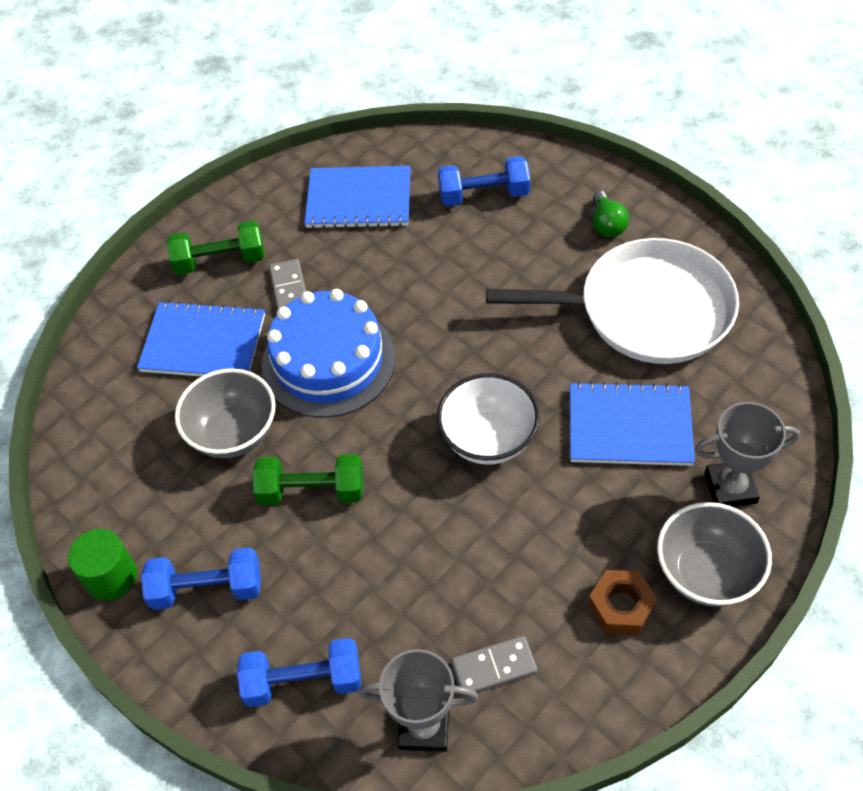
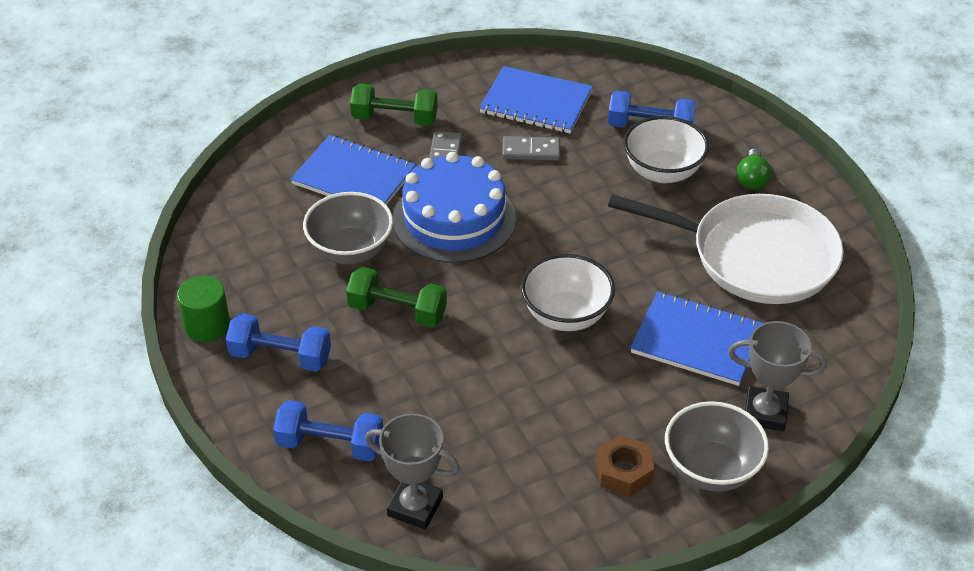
camera: 15 degrees right, 10 degrees down
grey domino [451,636,537,696] -> grey domino moved to [502,136,560,160]
none -> white bowl [623,116,709,183]

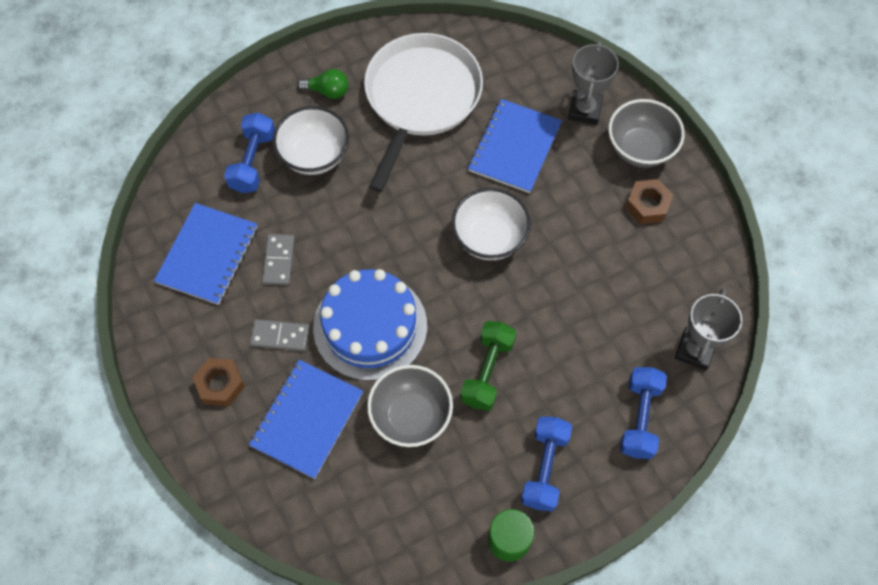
camera: 90 degrees left, 20 degrees up
green dumbbell [350,83,438,126] -> brown nut [192,358,245,406]

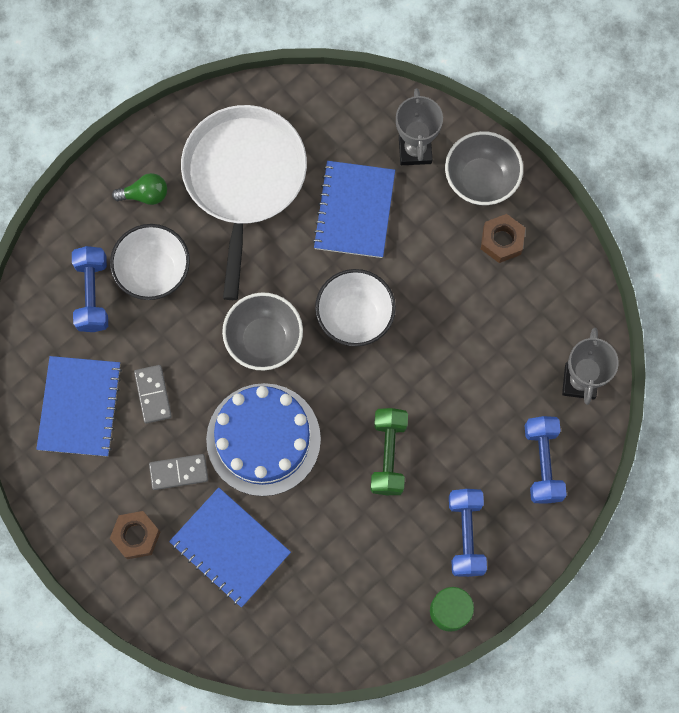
camera: 15 degrees left, 10 degrees up
blue notebook [249,360,363,479] -> blue notebook turned 60 degrees counterclockwise [169,488,291,608]
grey bowl [367,365,453,447] -> grey bowl moved to [222,292,303,370]

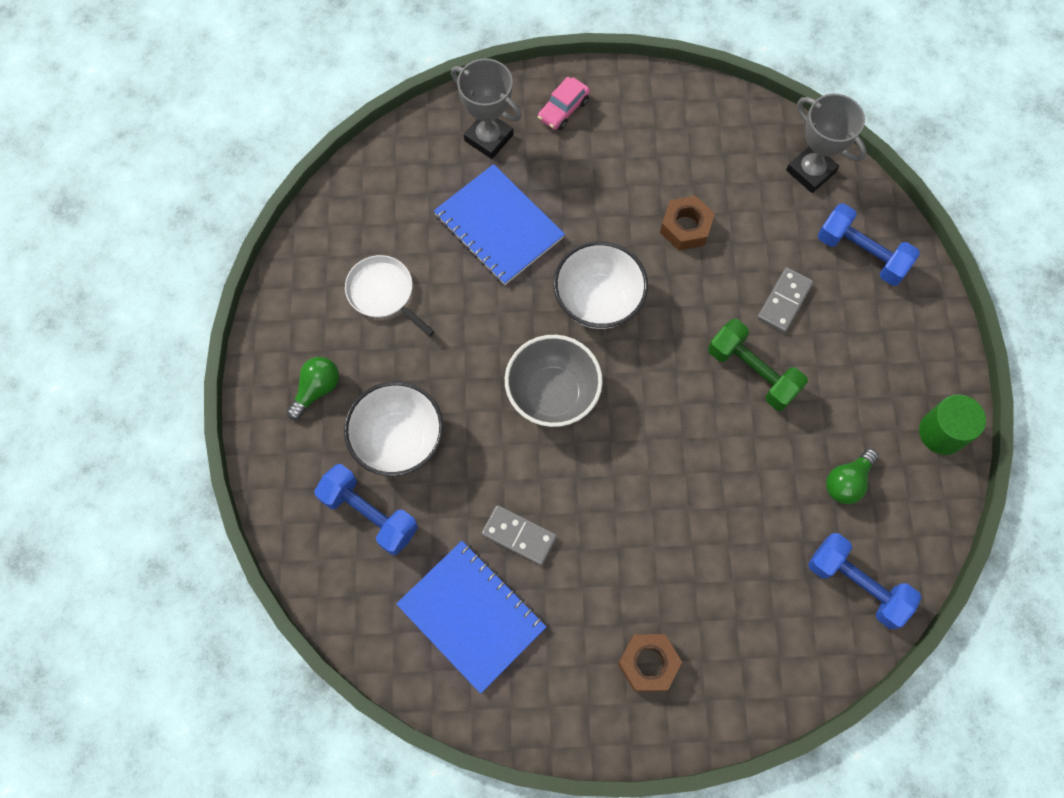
camera: 50 degrees left, 5 degrees down
grey domino [149,454,208,490] -> grey domino moved to [757,268,813,333]
blue notebook [169,488,291,608] -> none
white pan [181,105,307,300] -> white pan [345,255,435,337], size x0.45
blue cake [206,383,321,496] -> none
grey bowl [445,131,523,205] -> pink car [538,77,590,130]
blue dumbbell [449,489,487,577] -> blue dumbbell moved to [808,533,922,629]
brown nut [481,214,525,263] -> brown nut moved to [660,196,715,251]
none -> green light bulb [826,449,879,504]

